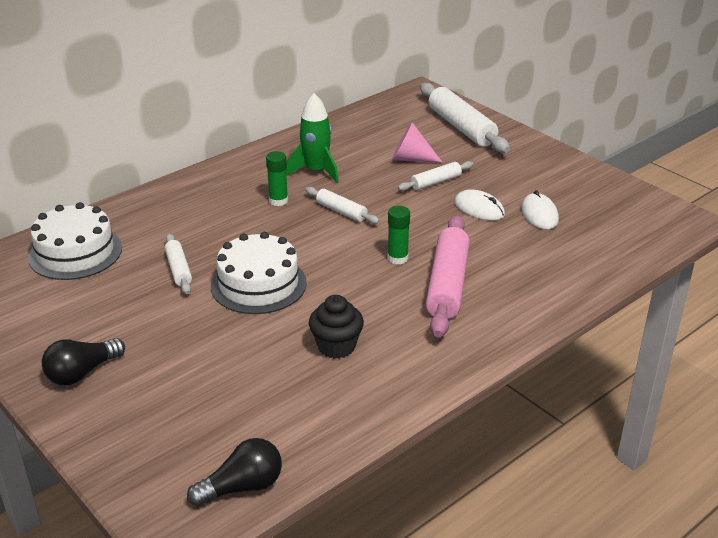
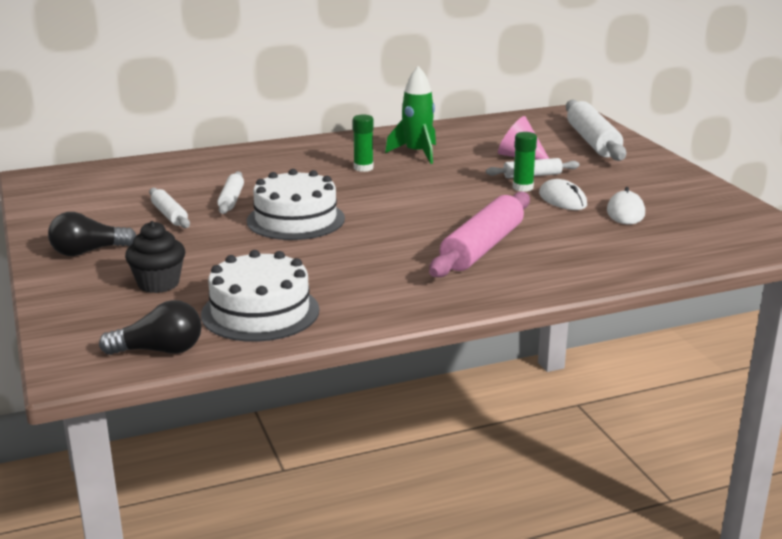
camera: 20 degrees right, 10 degrees down
white cake [28,202,122,280] -> white cake moved to [201,250,319,342]
white rolling pin [305,187,380,224] -> white rolling pin moved to [149,188,190,228]
black cupcake [309,295,364,359] -> black cupcake moved to [125,221,185,293]
green glue stick [387,206,410,264] -> green glue stick moved to [513,132,537,192]

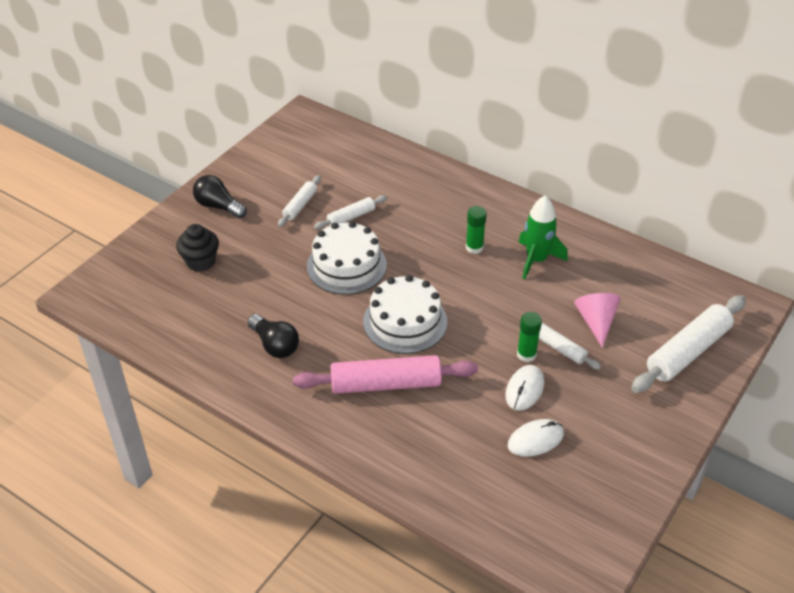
camera: 55 degrees right, 20 degrees up
black light bulb [99,300,202,355] -> black light bulb moved to [248,314,299,358]
white cake [201,250,319,342] -> white cake moved to [363,275,447,354]

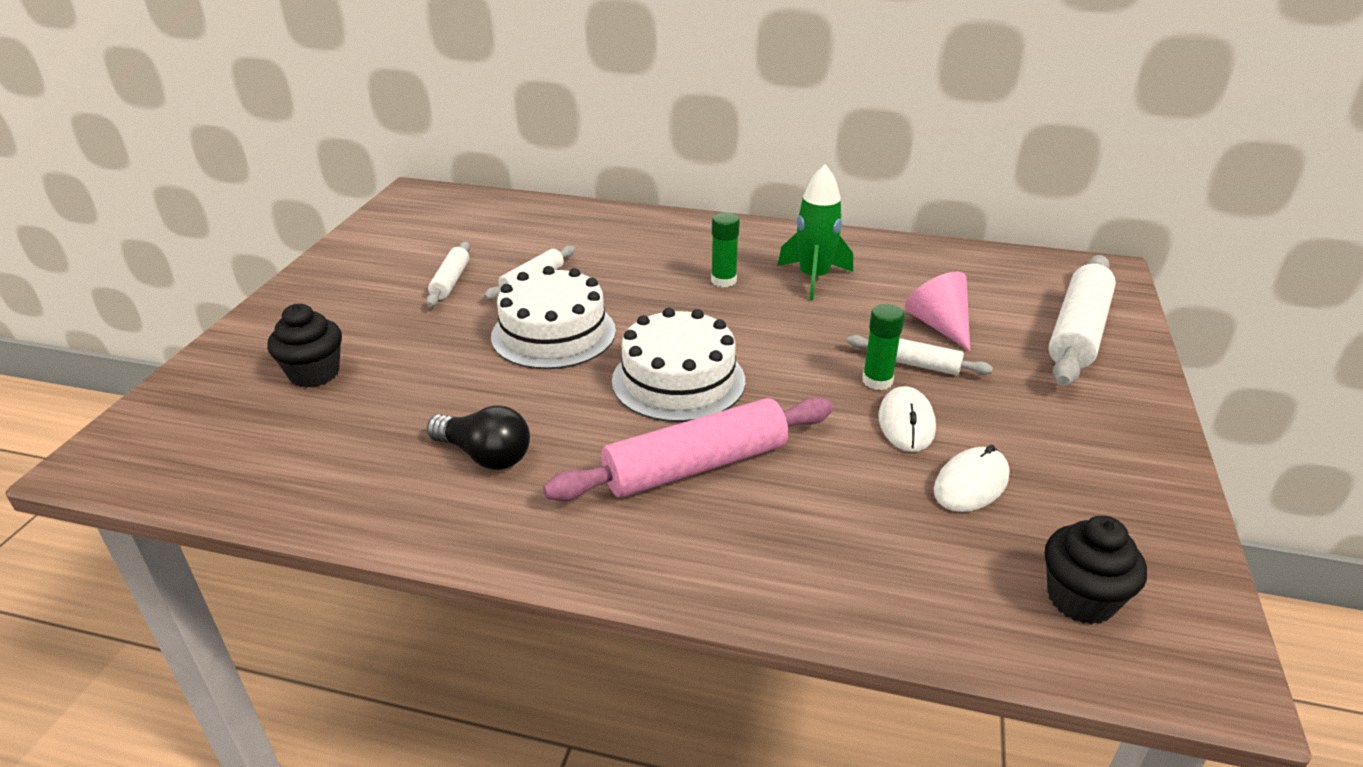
camera: 20 degrees left, 10 degrees down
black light bulb [193,175,247,219] -> none
none -> black cupcake [1045,516,1147,624]

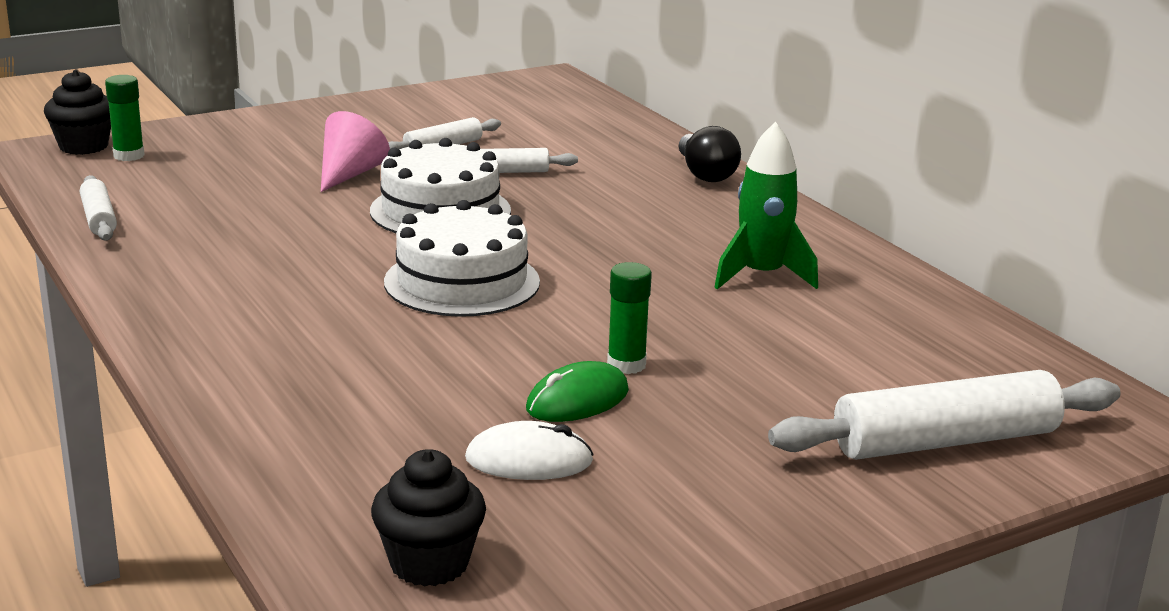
camera: 45 degrees right, 10 degrees down
black cupcake [267,304,342,388] -> black cupcake moved to [44,70,111,155]
black light bulb [427,405,530,470] -> black light bulb moved to [679,126,741,182]
pink rolling pin [543,397,834,501] -> none
green glue stick [711,212,740,287] -> green glue stick moved to [105,75,145,161]
white rolling pin [847,335,993,375] -> white rolling pin moved to [80,175,117,241]
white mouse [879,386,936,452] -> green mouse [526,361,629,422]
pink cone [905,272,970,351] -> pink cone moved to [321,111,390,192]

